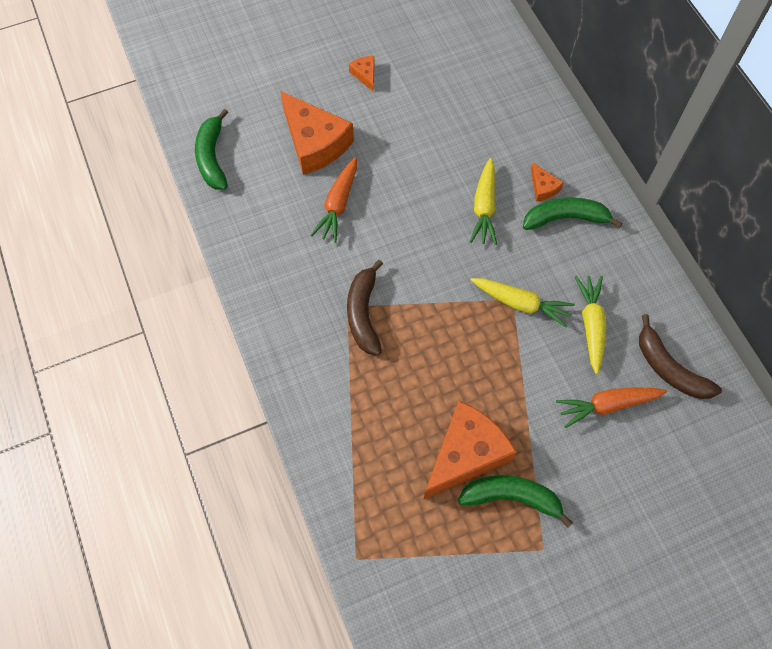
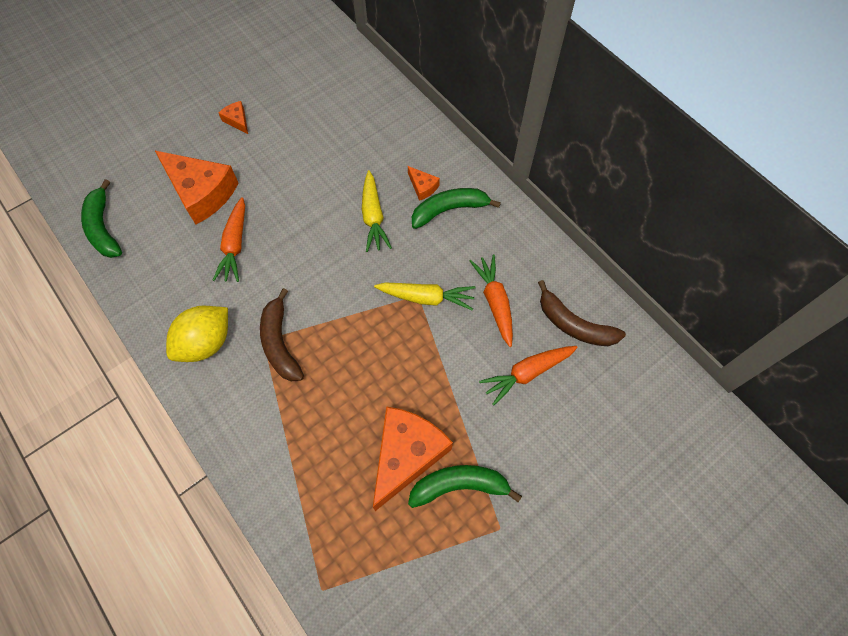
camera: 15 degrees left, 0 degrees up
yellow carrot [575,276,606,375] -> orange carrot [470,255,513,347]
none -> yellow lemon [166,306,228,362]

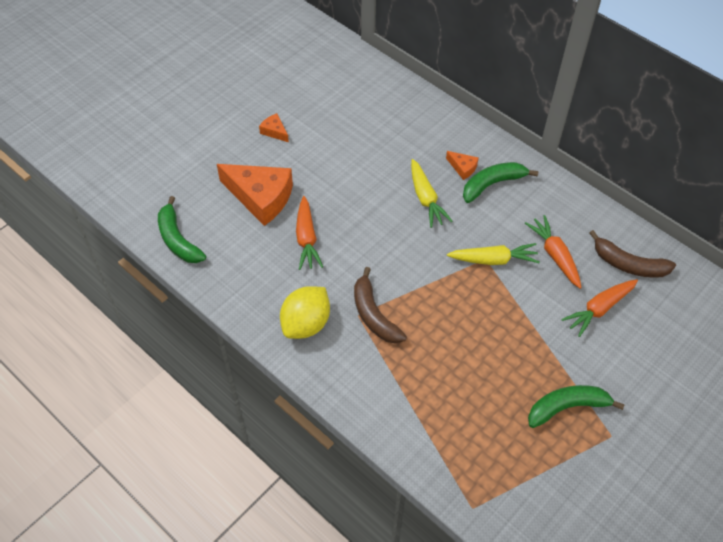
camera: 10 degrees left, 10 degrees down
orange cheese [373,406,453,511] -> none

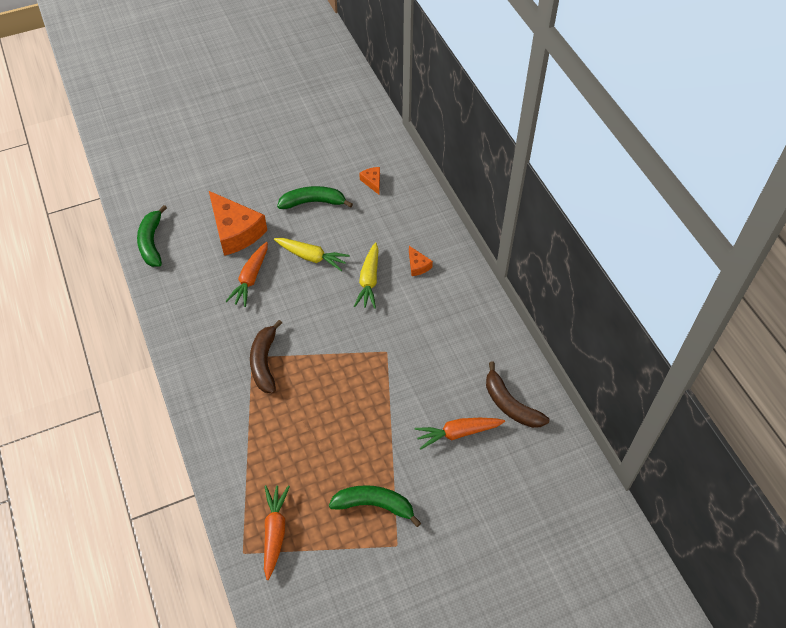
camera: 25 degrees right, 0 degrees up
orange cheese [259,113,289,142] -> orange cheese moved to [359,167,380,194]
yellow lemon [280,286,330,339] -> none
yellow carrot [447,243,540,265] -> yellow carrot moved to [274,238,350,271]
green banana [463,162,538,203] -> green banana moved to [277,186,353,209]
orange carrot [525,215,582,289] -> orange carrot moved to [264,485,290,580]

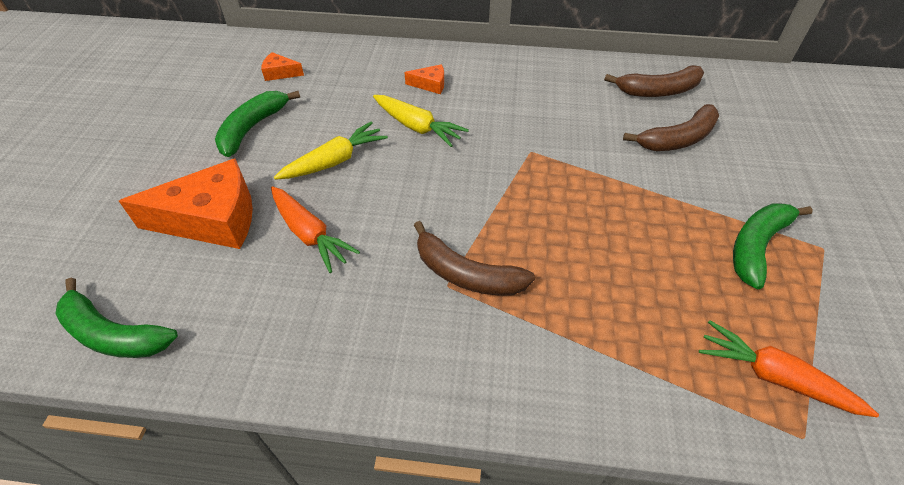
camera: 60 degrees left, 5 degrees down
orange carrot [414,418,505,449] -> brown banana [623,104,719,151]

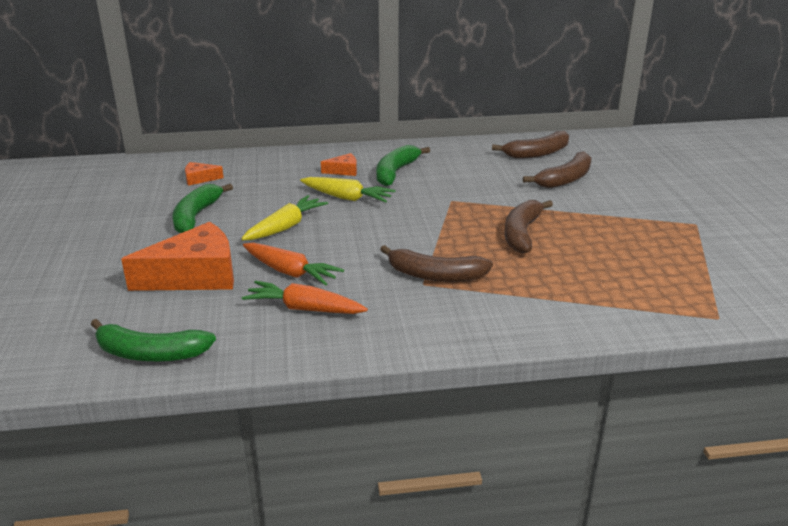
camera: 15 degrees left, 20 degrees down
orange carrot [699,320,879,417] -> orange carrot moved to [242,281,368,314]
green banana [733,203,813,290] -> green banana moved to [376,145,430,186]
none -> brown banana [505,200,553,254]

